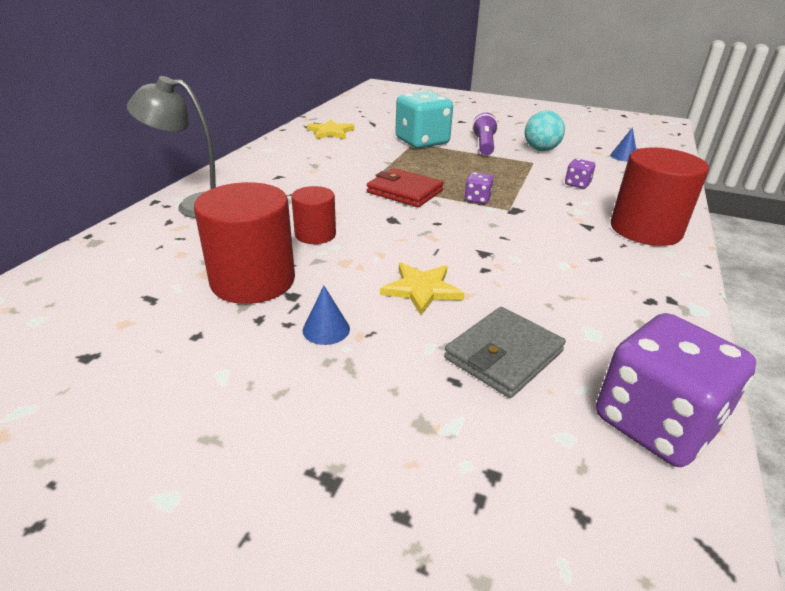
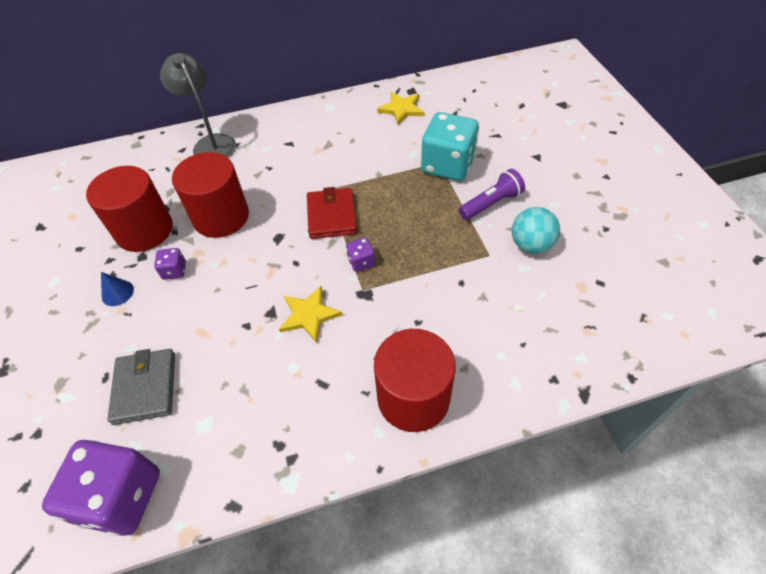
camera: 55 degrees right, 20 degrees up
red cylinder [291,186,336,244] -> red cylinder [172,152,249,238], size x1.76
yellow star [380,263,465,315] -> yellow star moved to [279,286,343,343]
grey wallet [444,307,566,398] -> grey wallet turned 75 degrees clockwise [107,349,175,425]
purple dice [565,159,595,189] -> purple dice moved to [154,248,186,280]
blue cone [610,127,636,162] -> none

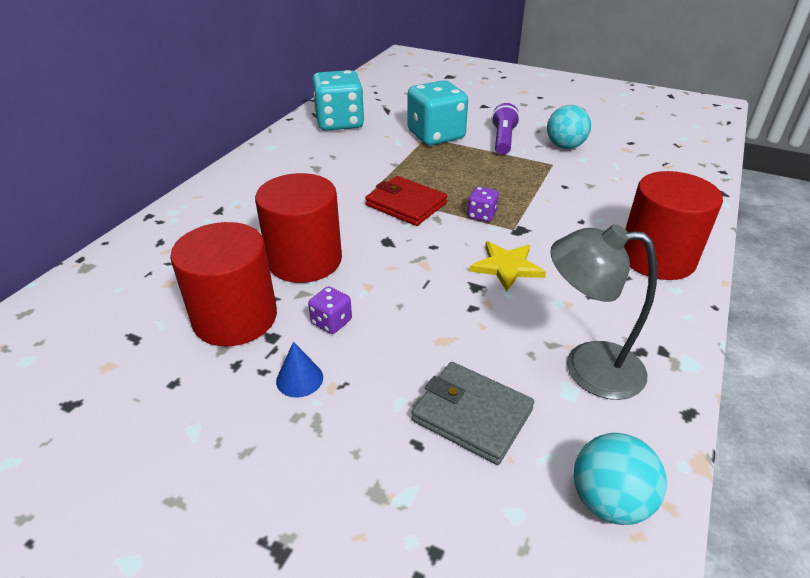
camera: 50 degrees left, 15 degrees down
purple dice [42,440,160,536] -> turquoise ball [574,433,667,525]
grey lamp [160,53,236,158] -> grey lamp moved to [550,224,657,400]
yellow star [377,92,425,125] -> turquoise dice [312,70,364,131]

